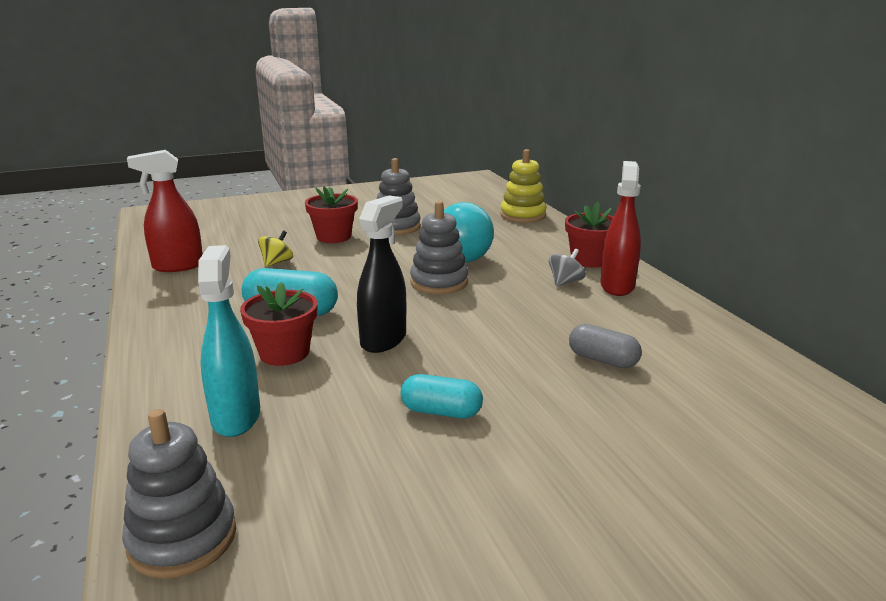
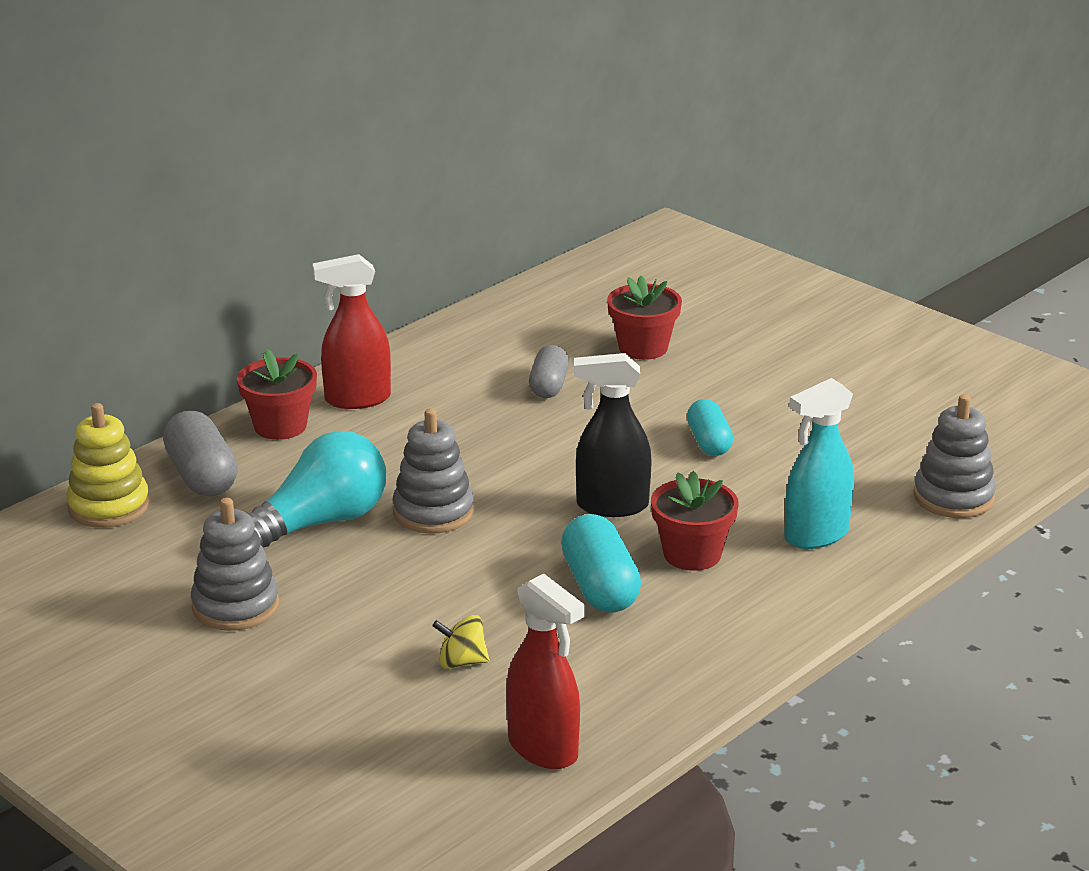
camera: 115 degrees left, 5 degrees up
red flower pot [305,186,358,243] -> red flower pot moved to [607,276,682,360]
grey spinning top [549,249,586,287] -> none
none -> grey capsule [163,411,238,496]

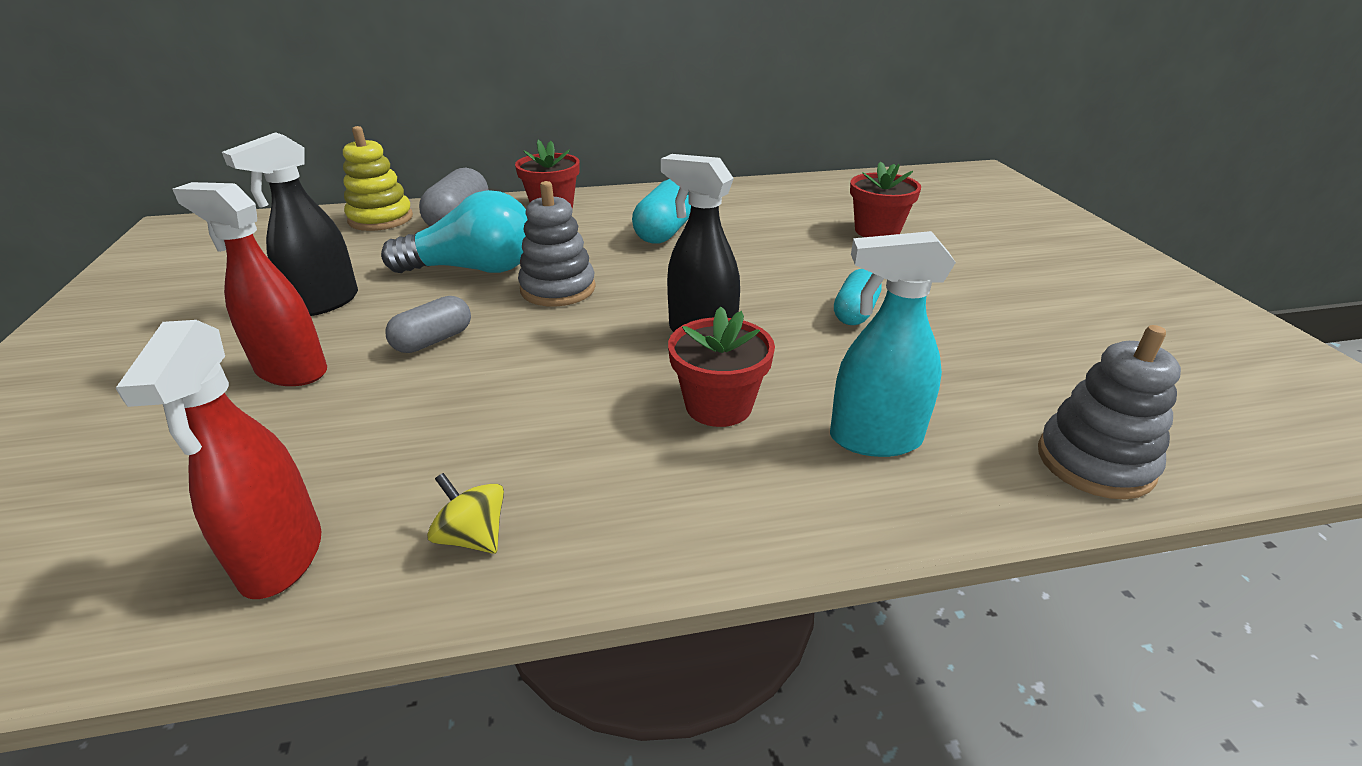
camera: 35 degrees right, 5 degrees up
grey stacking toy [191,498,279,631] -> black spray bottle [222,132,358,316]
red spray bottle [312,254,391,409] -> red spray bottle moved to [172,182,327,386]
yellow spinning top [432,615,490,669] -> yellow spinning top moved to [427,473,504,554]
grey capsule [529,345,569,398] -> grey capsule moved to [385,296,471,353]
turquoise capsule [561,514,641,613] -> turquoise capsule moved to [632,179,691,244]

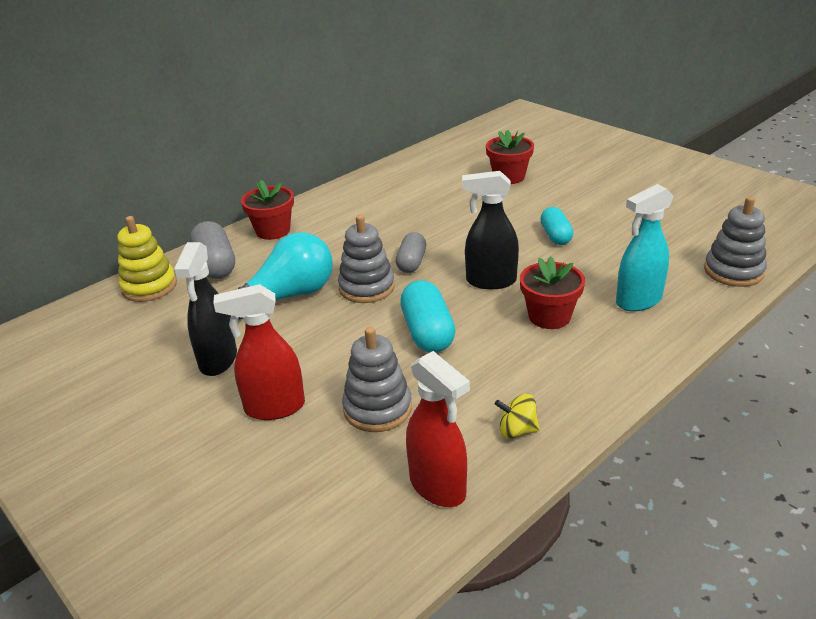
camera: 30 degrees left, 0 degrees up
grey capsule [385,296,471,353] -> grey capsule moved to [396,232,426,273]
turquoise capsule [632,179,691,244] -> turquoise capsule moved to [400,280,455,353]
none -> grey stacking toy [342,327,412,432]

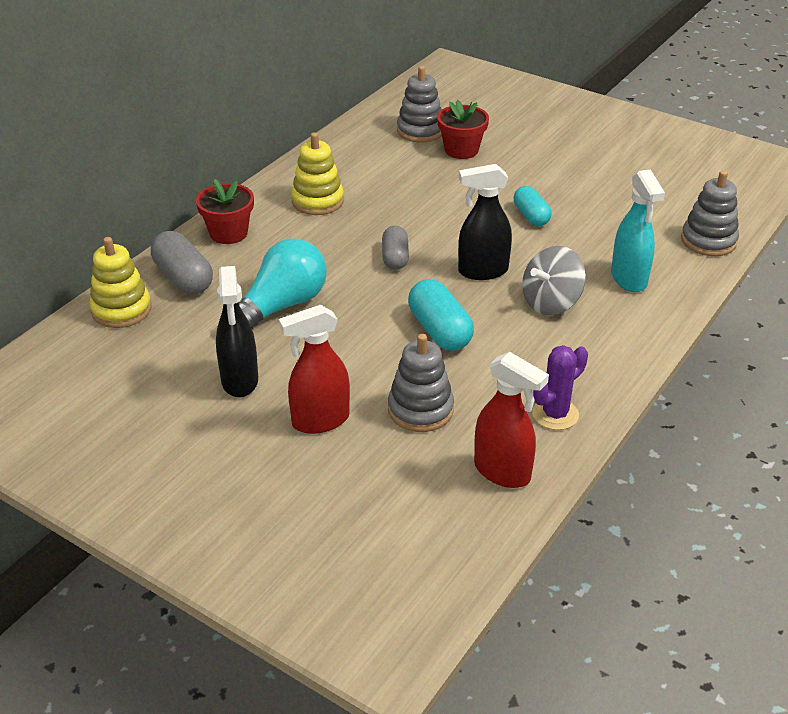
camera: 15 degrees left, 5 degrees up
grey stacking toy [338,215,395,303] -> grey stacking toy moved to [397,66,442,143]
yellow spinning top [495,394,540,439] -> purple cactus [532,345,588,430]
red flower pot [520,256,585,329] -> grey spinning top [522,246,586,315]
turquoise spray bottle [616,184,674,311] -> turquoise spray bottle turned 60 degrees counterclockwise [611,169,665,292]
none -> yellow stacking toy [291,132,344,215]

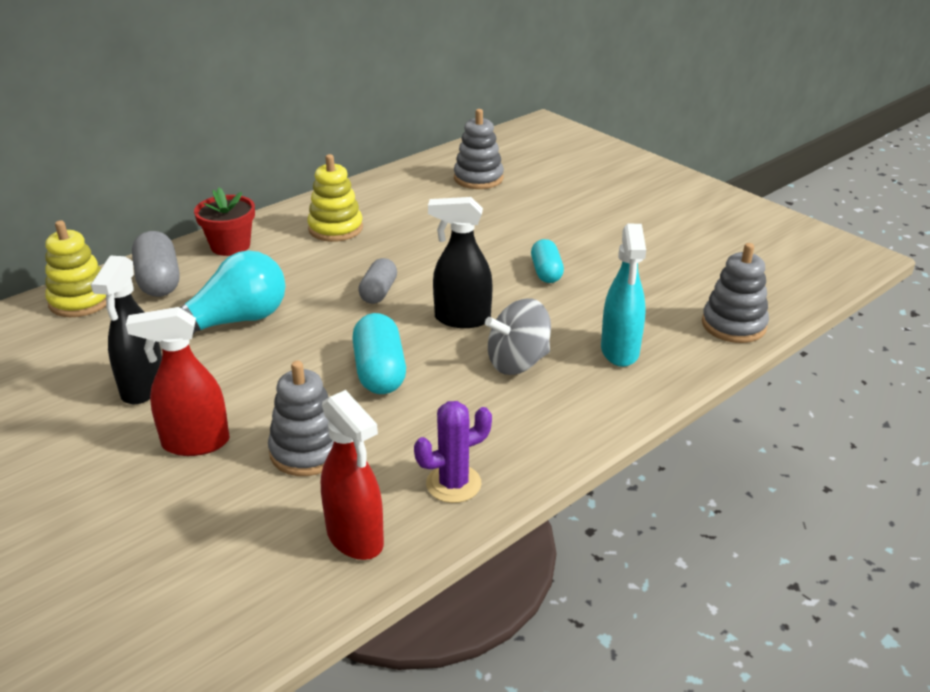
camera: 15 degrees right, 5 degrees down
red flower pot [437,100,489,159] -> none

